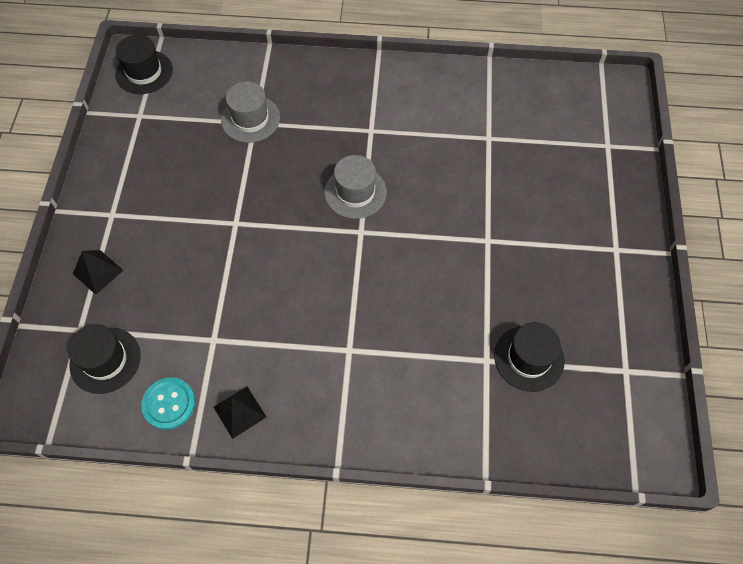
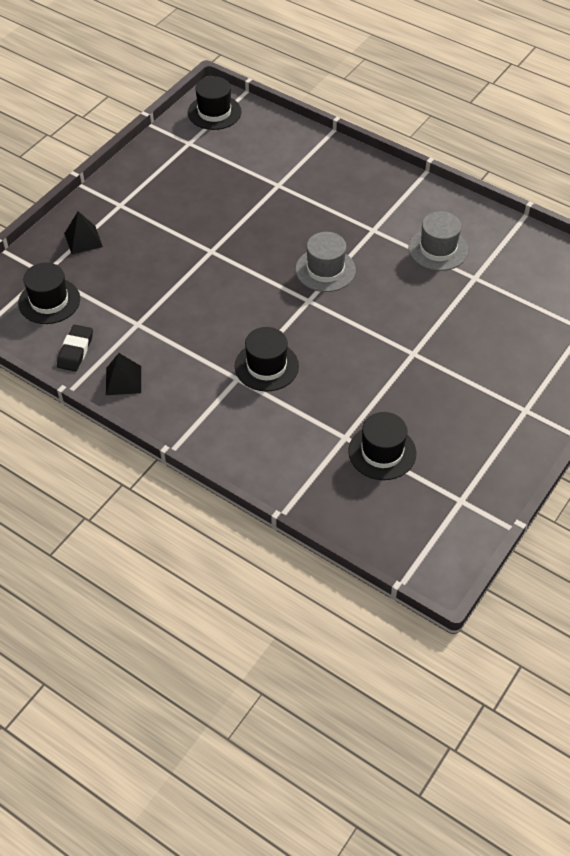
camera: 30 degrees right, 10 degrees down
turquoise button [141,377,195,430] -> black eraser [57,325,93,371]
grey hat [221,81,280,143] -> grey hat moved to [408,211,468,271]
none -> black hat [235,327,299,392]

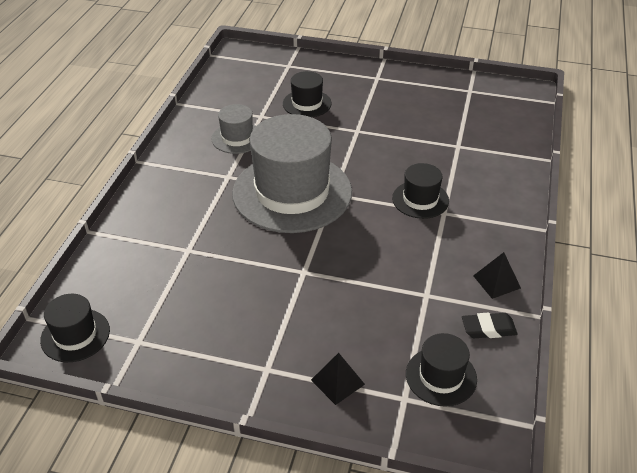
camera: 110 degrees left, 10 degrees down
grey hat [295,232,356,292] -> grey hat [232,114,352,233], size x2.13
black hat [348,412,416,480] -> black hat moved to [283,71,331,117]

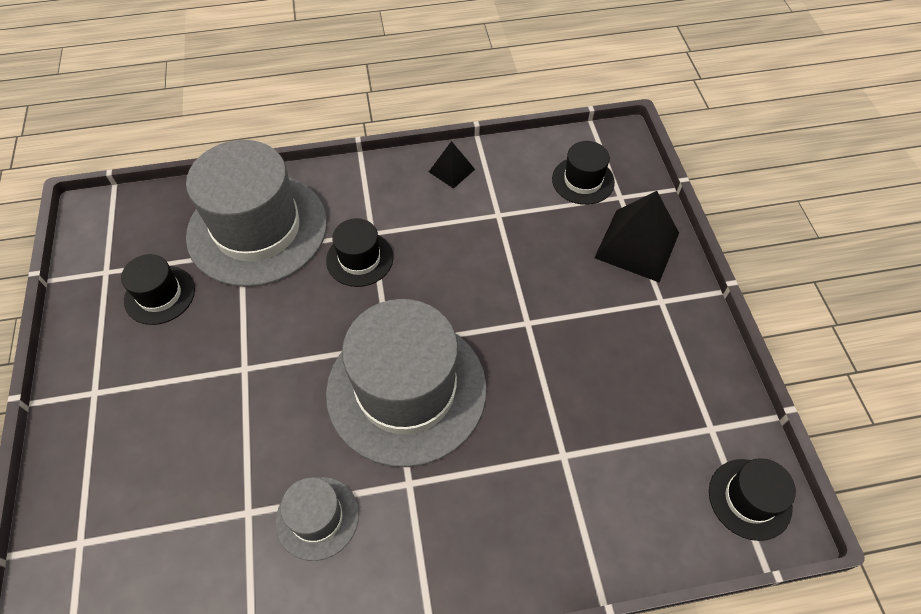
camera: 115 degrees left, 15 degrees up
black hat [283,71,331,117] -> black hat moved to [121,254,195,325]
black pyramid [311,353,365,405] -> black pyramid [594,191,679,282], size x1.87
black eraser [462,313,518,338] -> none
none -> grey hat [186,140,327,287]

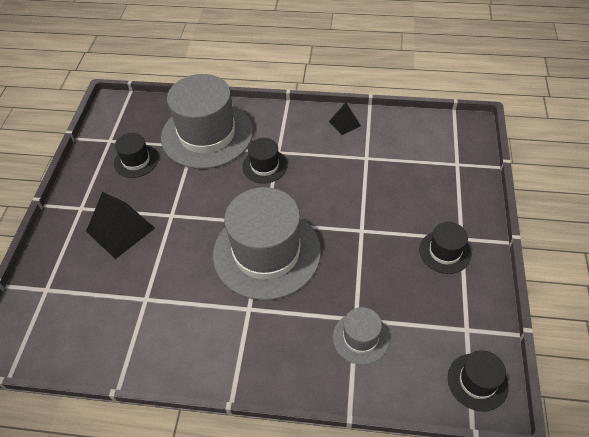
camera: 20 degrees right, 5 degrees down
grey hat [275,477,359,561] -> grey hat moved to [333,307,389,365]
black hat [552,141,615,205] -> black hat moved to [419,222,471,274]
black pyramid [594,191,679,282] -> black pyramid moved to [86,192,155,259]

